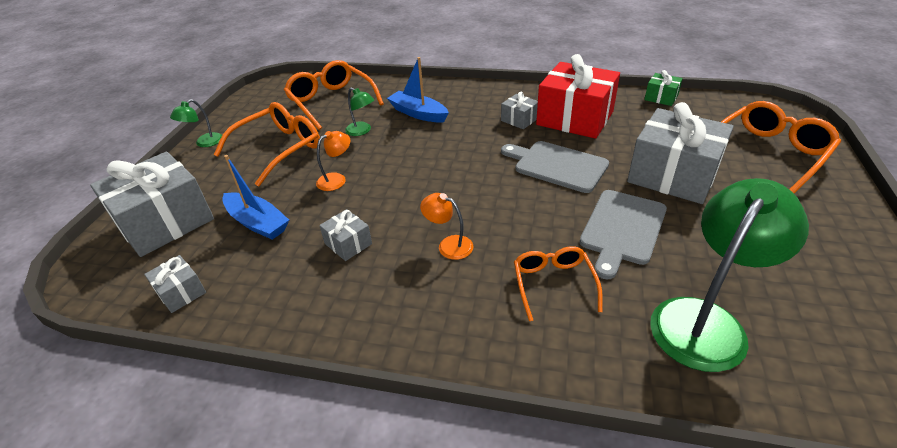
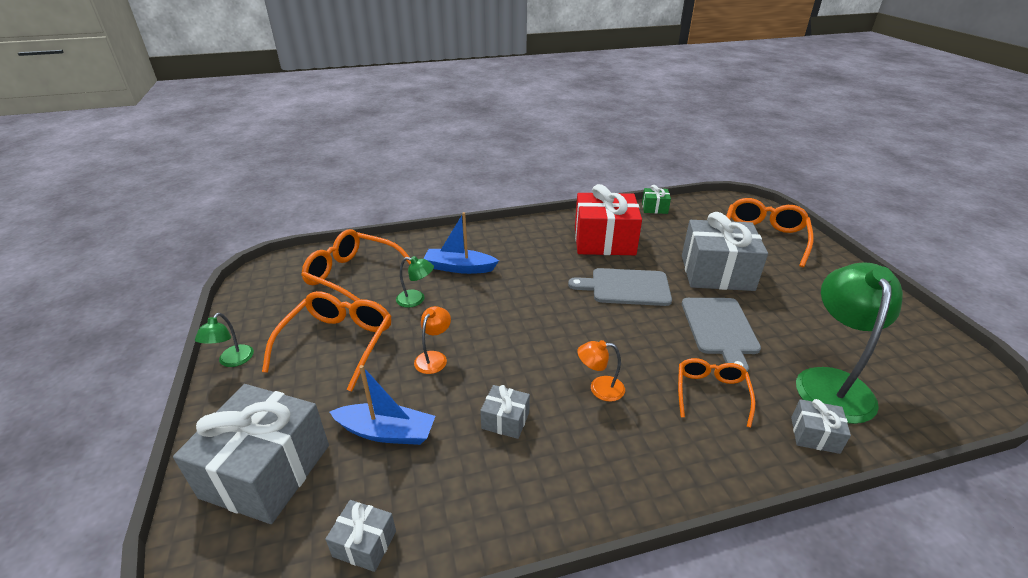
camera: 30 degrees left, 5 degrees down
grey gift [501,92,538,129] -> grey gift moved to [791,399,851,454]
orange glasses [514,246,603,321] -> orange glasses turned 45 degrees clockwise [678,358,755,428]

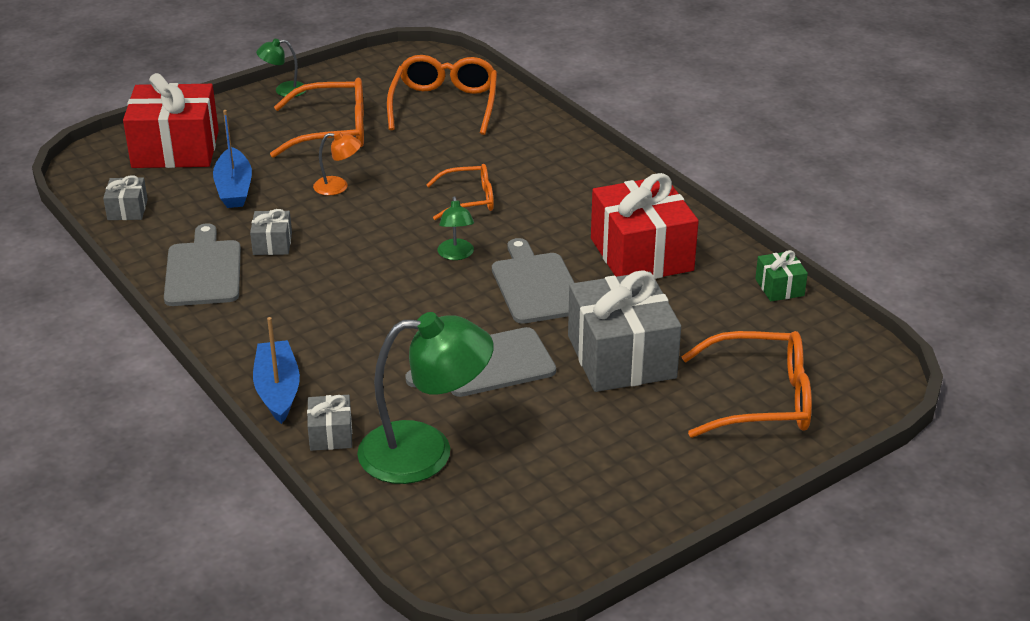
camera: 70 degrees right, 0 degrees up
grey gift [173,384,329,524] -> red gift [123,73,219,168]
green lamp [396,256,434,308] -> green lamp moved to [437,196,474,260]
blue boat [423,212,499,274] -> blue boat moved to [253,317,300,424]
orange lamp [577,340,625,402] -> none
orange glasses [678,358,755,428] -> orange glasses moved to [426,164,494,220]
none -> grey cutting board [164,223,241,306]

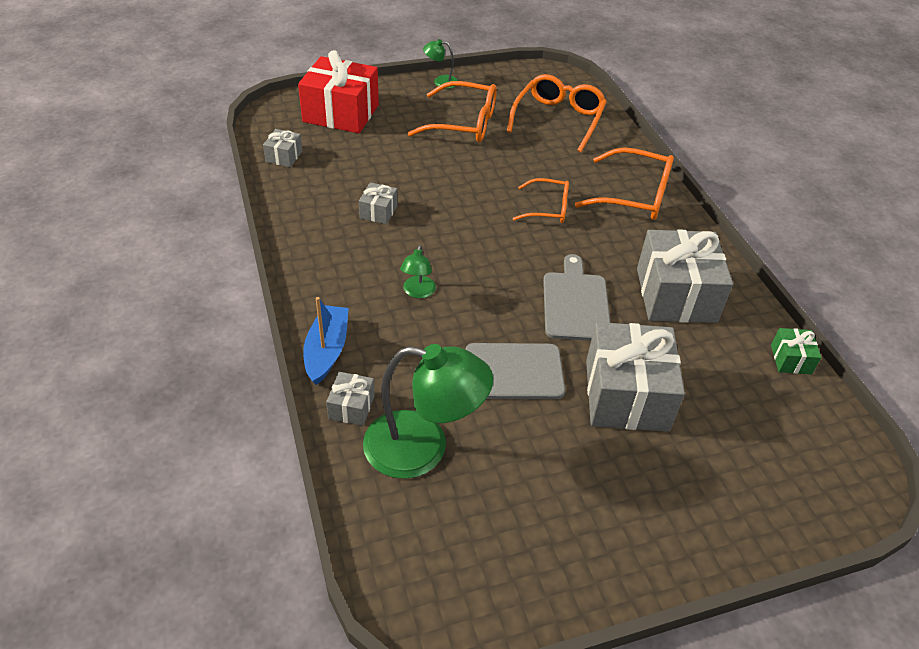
camera: 15 degrees right, 10 degrees up
grey cutting board [164,223,241,306] -> none
blue boat [213,110,252,208] -> none
orange lamp [313,131,361,195] -> none
green lamp [437,196,474,260] -> green lamp moved to [400,244,436,298]
red gift [591,173,699,279] -> grey gift [637,230,733,323]
orange glasses [681,331,812,438] -> orange glasses moved to [575,147,674,220]

